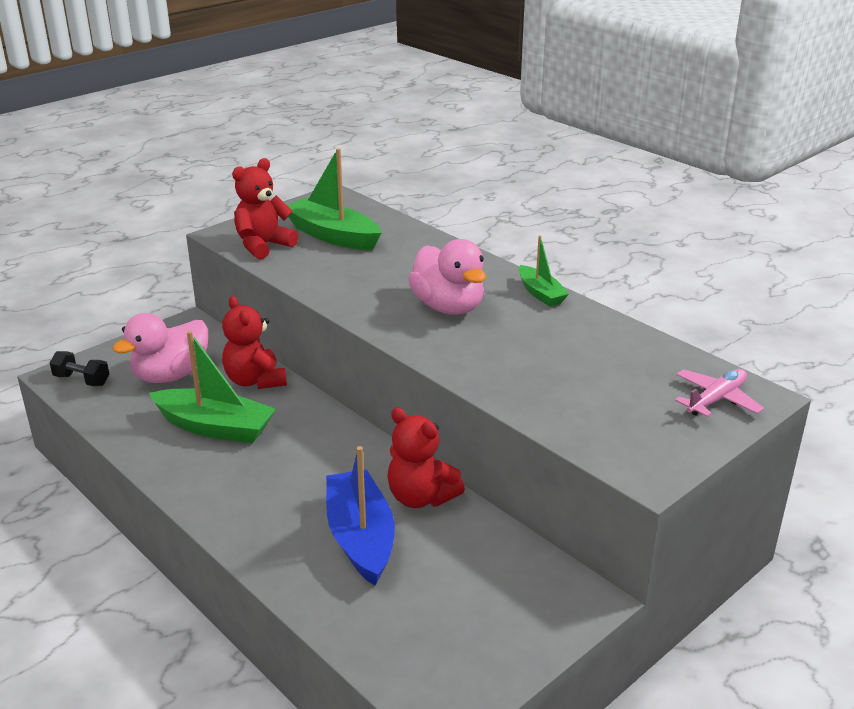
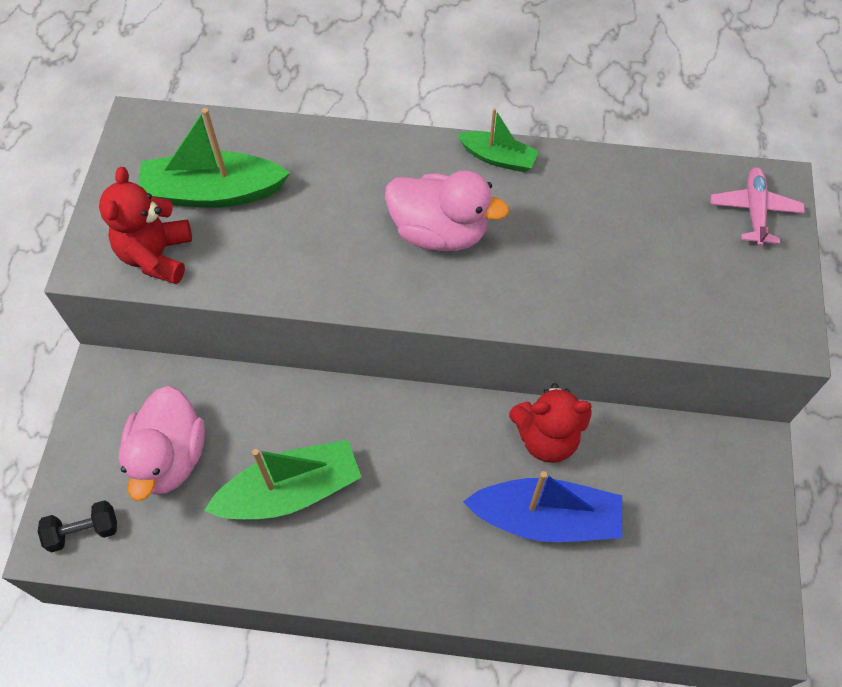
camera: 40 degrees left, 30 degrees up
red teddy bear [222,296,287,389] -> none
blue boat [326,446,395,586] -> blue boat turned 150 degrees clockwise [463,471,622,542]

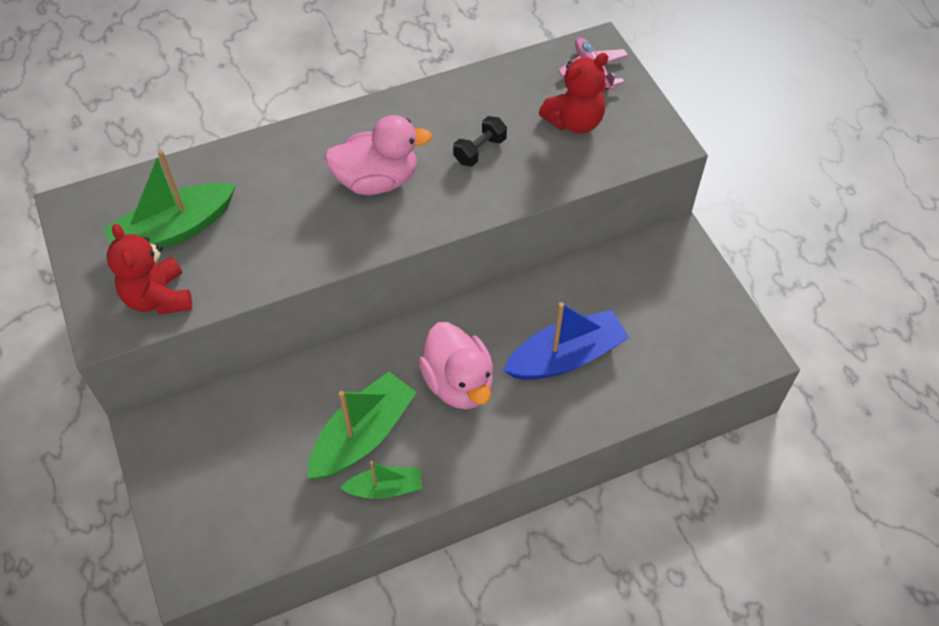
camera: 30 degrees left, 5 degrees down
black dumbbell [38,500,117,553] -> black dumbbell moved to [453,116,507,166]
pink duck [119,386,205,501] -> pink duck moved to [419,322,494,409]
green boat [457,108,539,172] -> green boat moved to [340,461,422,499]
red teddy bear [509,383,591,463] -> red teddy bear moved to [539,53,608,134]

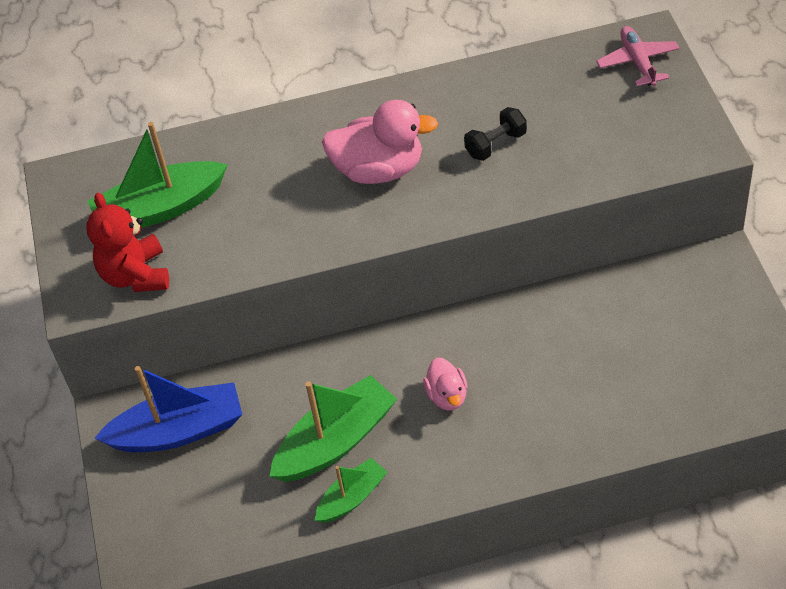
camera: 15 degrees right, 5 degrees down
green boat [340,461,422,499] -> green boat turned 45 degrees counterclockwise [315,458,387,523]
pink duck [419,322,494,409] -> pink duck [423,357,467,411], size x0.55
blue boat [503,302,629,380] -> blue boat moved to [95,366,243,452]
red teddy bear [539,53,608,134] -> none

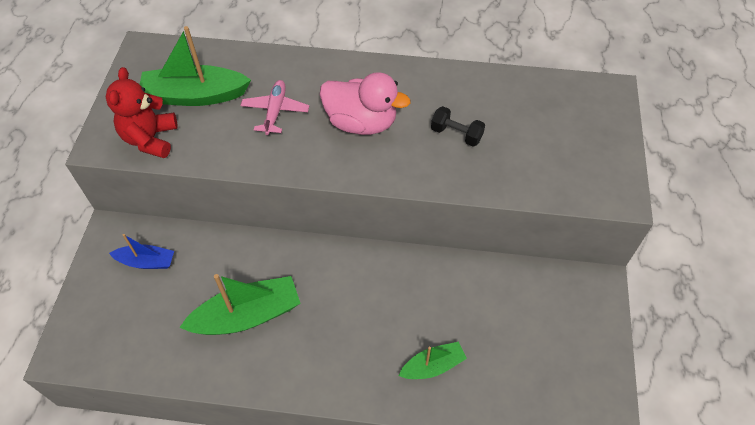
camera: 15 degrees right, 5 degrees up
blue boat [95,366,243,452] -> blue boat [109,234,174,269], size x0.58
green boat [315,458,387,523] -> green boat moved to [398,342,467,379]
pink duck [423,357,467,411] -> none
black dumbbell [464,107,527,161] -> black dumbbell turned 45 degrees clockwise [431,106,485,147]
pink plane [596,26,680,86] -> pink plane moved to [240,80,309,135]

